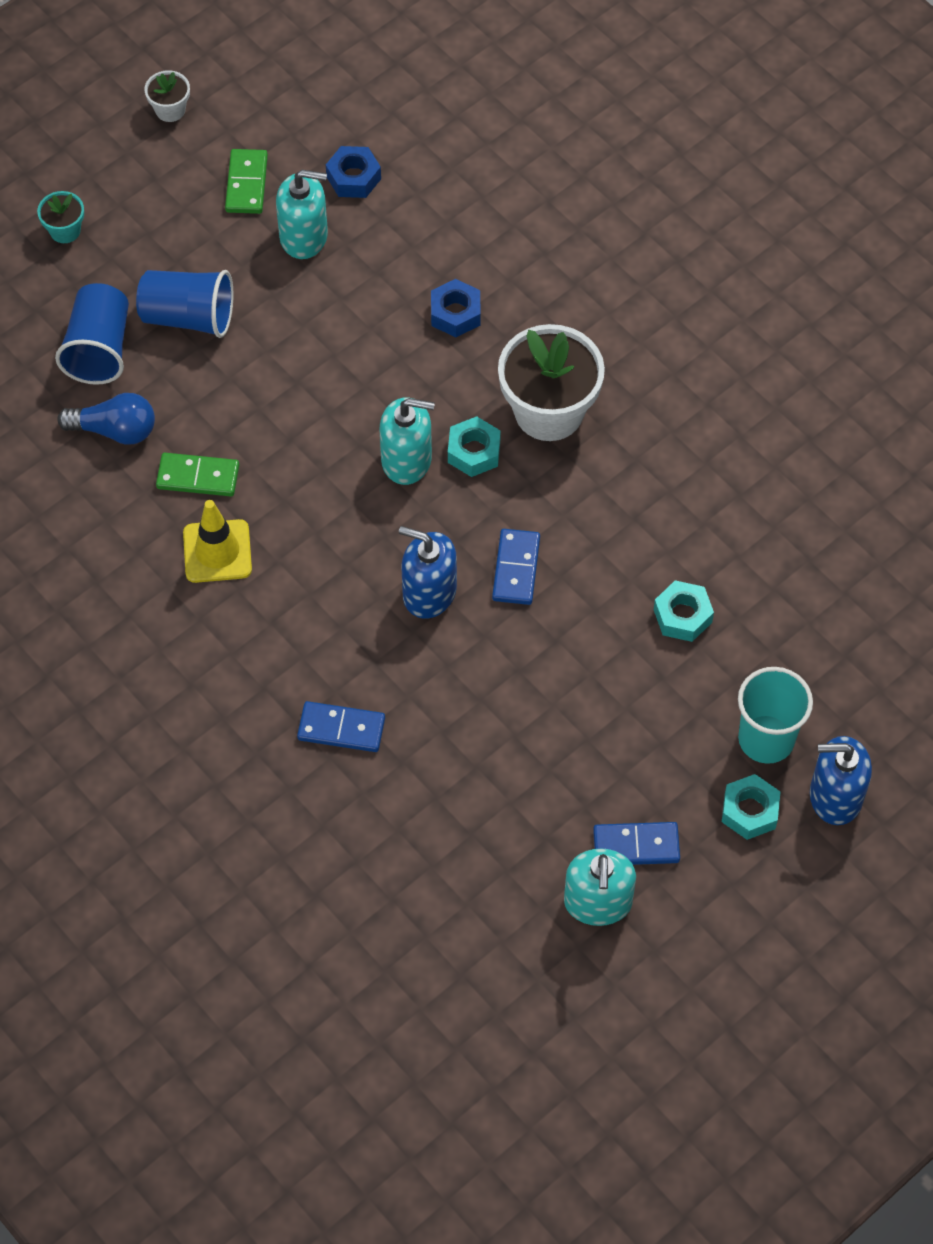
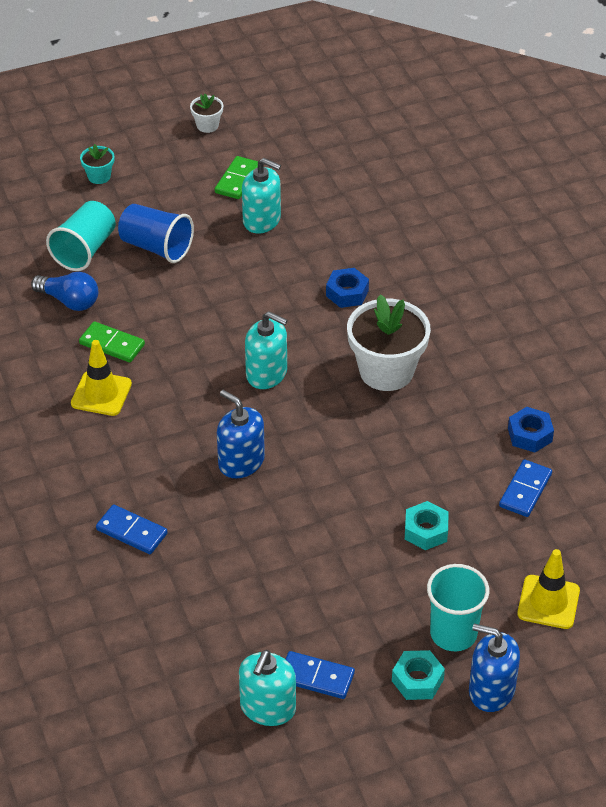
camera: 20 degrees right, 15 degrees down
blue cup [55,283,129,385] -> turquoise cup [46,201,116,271]
blue nut [326,146,381,198] -> blue nut moved to [508,407,554,453]
turquoise nut [448,416,501,477] -> none
blue domino [492,529,540,605] -> blue domino moved to [499,459,552,517]
none -> yellow traffic cone [517,549,580,629]

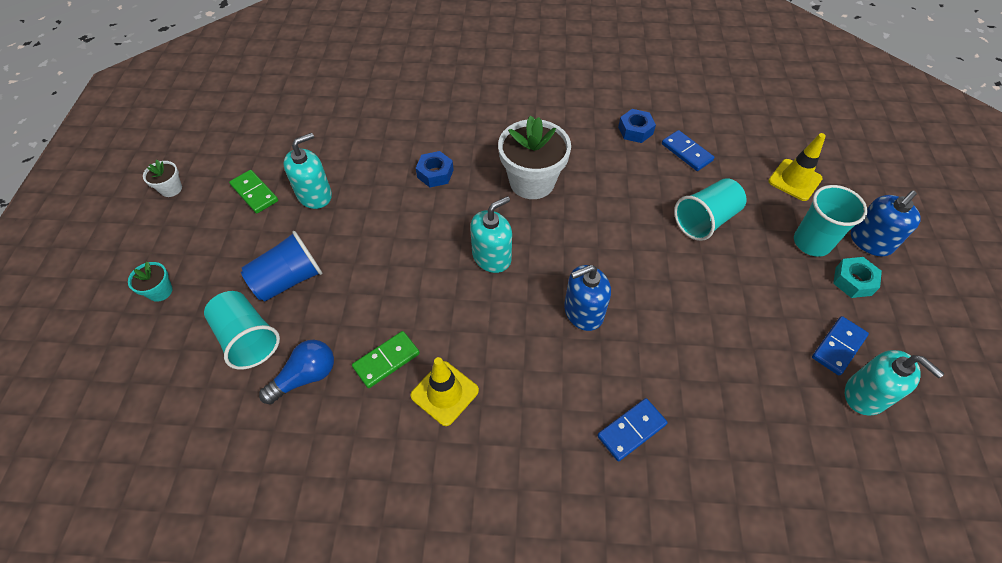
camera: 65 degrees left, 10 degrees up
turquoise nut [405,501,449,550] -> turquoise cup [674,178,746,241]

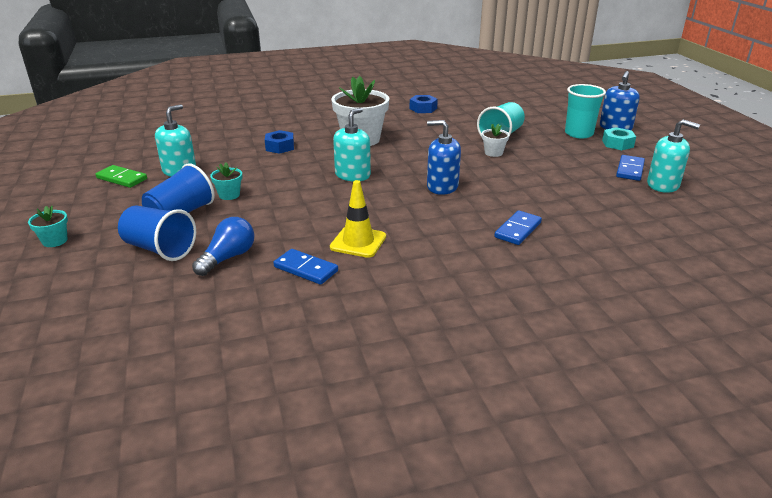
camera: 20 degrees left, 25 degrees down
white flower pot [143,160,182,197] -> white flower pot moved to [482,124,509,157]
turquoise cup [204,291,280,370] -> blue cup [118,206,196,261]
green domino [352,331,420,388] -> none
blue soap dispenser [564,265,611,331] -> blue soap dispenser turned 60 degrees clockwise [427,120,461,195]
blue domino [662,130,714,171] -> blue domino moved to [273,249,338,285]
yellow traffic cone [768,133,826,201] -> none
none -> turquoise flower pot [210,162,242,200]

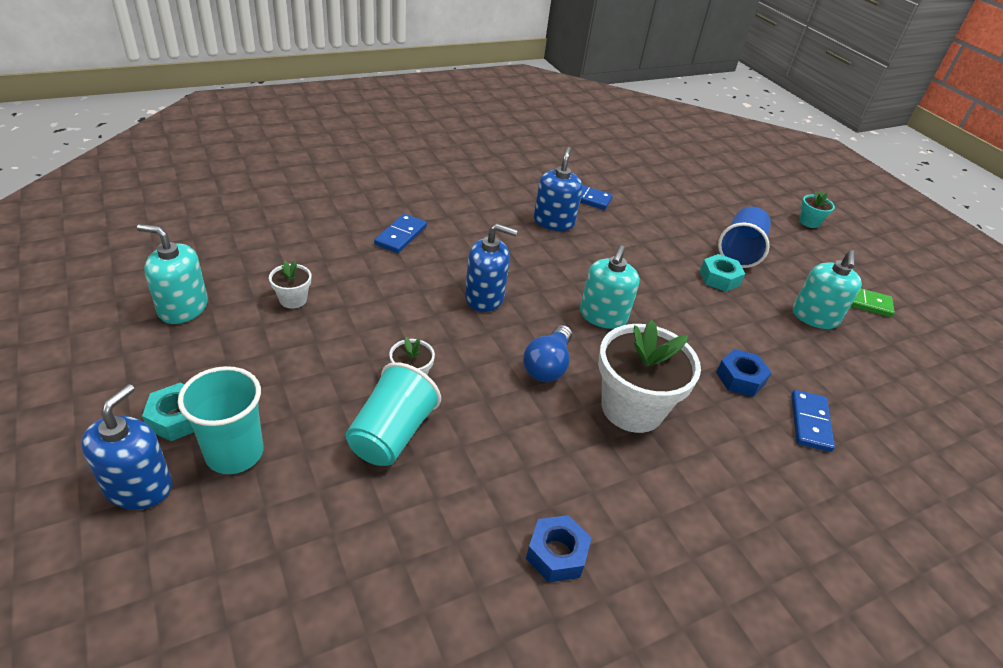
camera: 165 degrees right, 10 degrees up
blue cup [118,206,196,261] -> none
blue light bulb [192,217,254,276] -> blue light bulb moved to [523,325,572,382]
turquoise flower pot [210,162,242,200] -> turquoise nut [700,254,745,292]
yellow traffic cone [330,180,386,258] -> blue soap dispenser [534,147,583,231]
blue domino [616,155,645,181] -> blue domino moved to [791,390,835,452]
none -> white flower pot [269,261,311,309]

